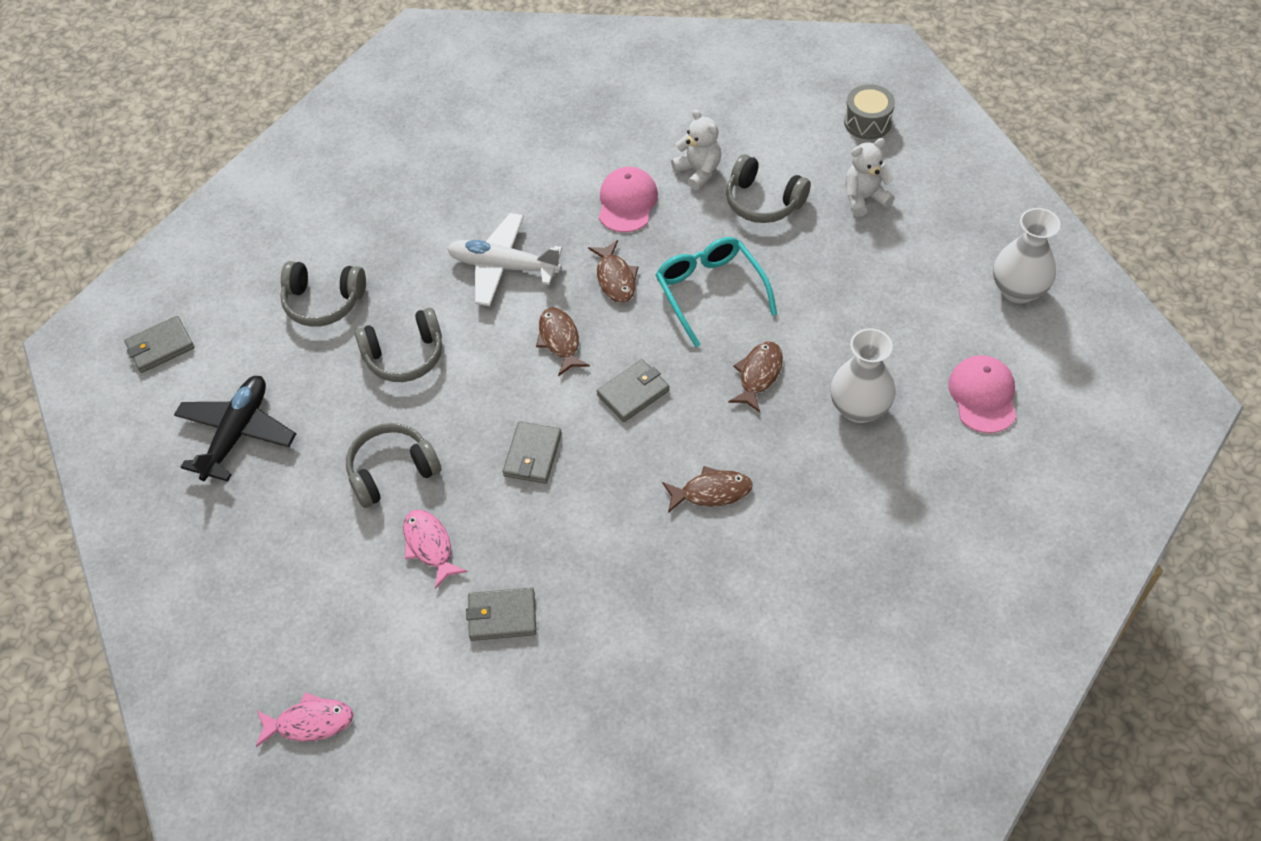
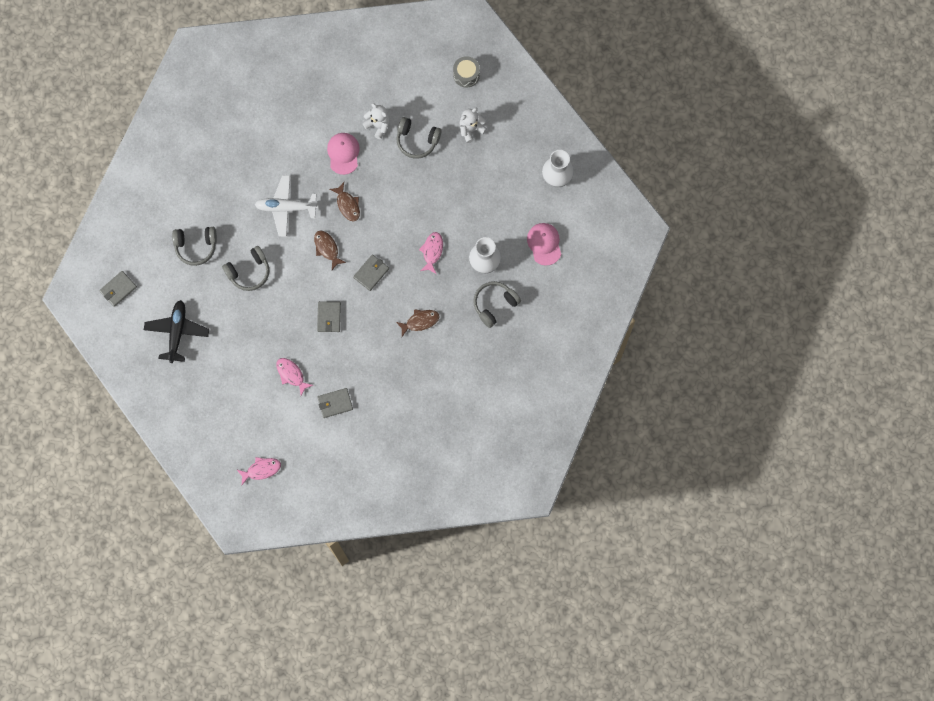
camera: 15 degrees left, 20 degrees up
grey headphones [346,423,441,508] -> grey headphones moved to [473,281,521,328]
turquoise glasses [656,237,777,347] -> none
brown fish [728,341,783,412] -> pink fish [419,232,443,274]

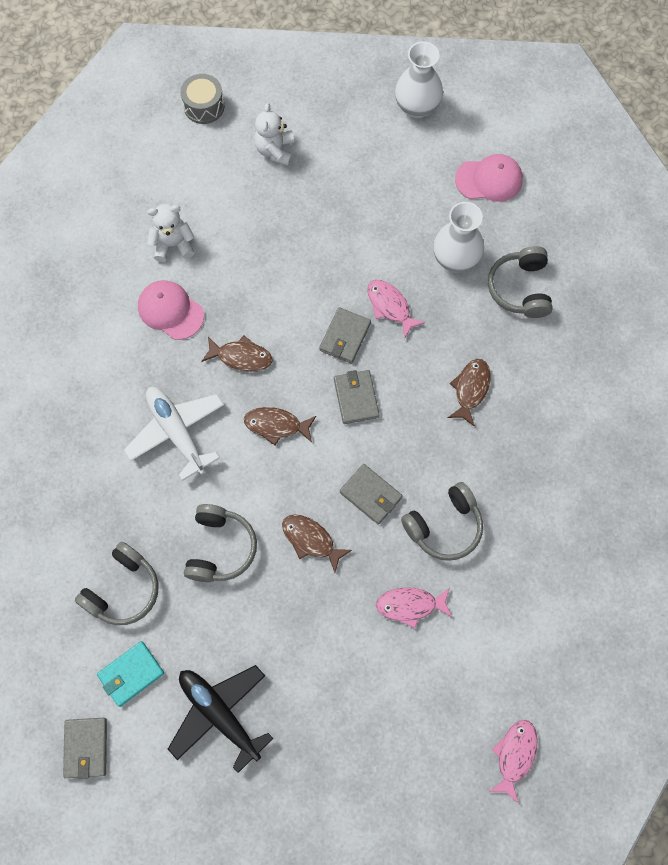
camera: 50 degrees left, 5 degrees down
white plane [255,175,319,237] -> white plane turned 105 degrees clockwise [124,387,224,481]
grey wallet [317,388,353,418] -> grey wallet moved to [319,307,371,363]
grey headphones [397,117,442,159] -> grey headphones moved to [401,482,483,561]
pink cap [527,223,561,266] -> pink cap turned 150 degrees clockwise [455,154,523,202]
none -> turquoise wallet [97,641,164,707]
none -> brown fish [282,514,352,573]

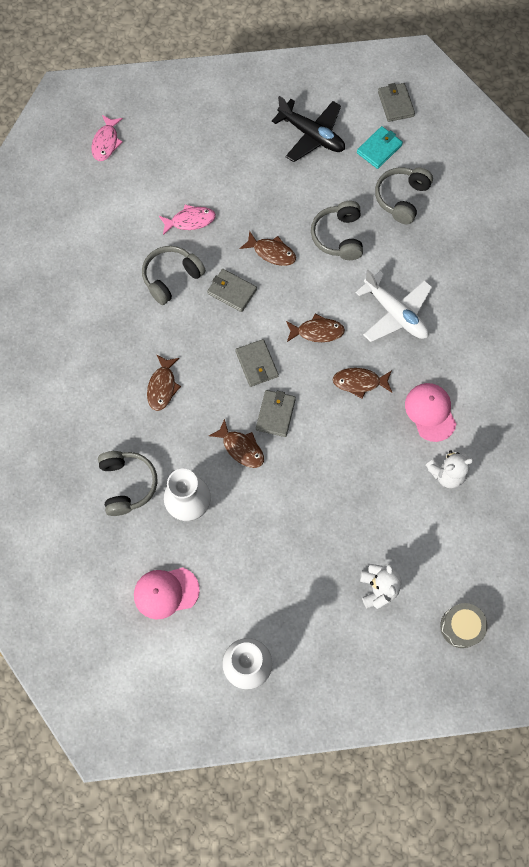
camera: 170 degrees right, 0 degrees up
pink cap [138,280,204,340] -> pink cap turned 135 degrees counterclockwise [405,383,456,442]
pink fish [367,280,425,339] -> brown fish [209,418,264,468]

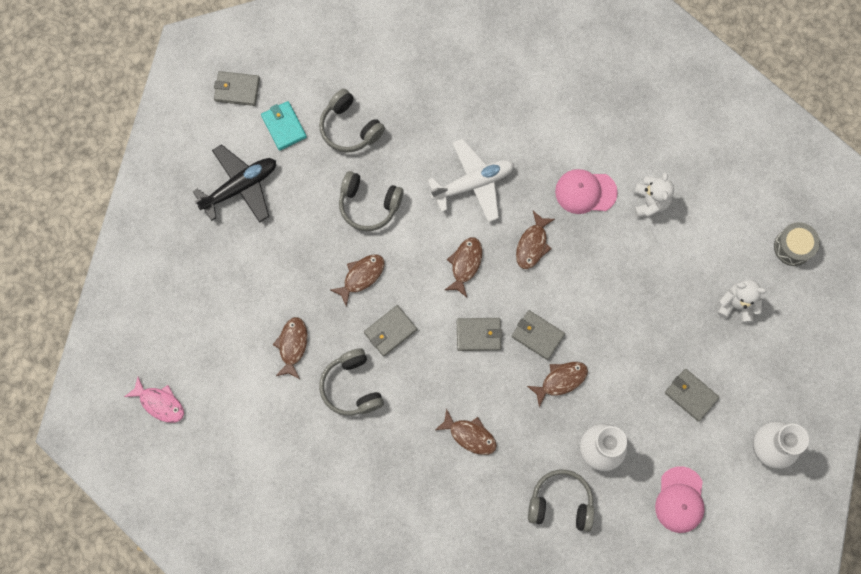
camera: 70 degrees left, 5 degrees up
pink fish [159,205,216,235] -> brown fish [273,317,308,379]
none -> grey wallet [665,369,720,422]

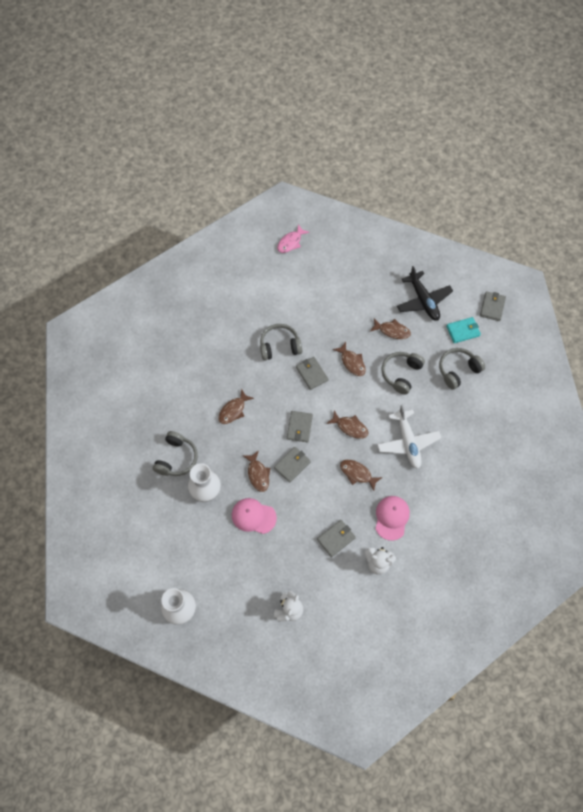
camera: 100 degrees right, 10 degrees down
brown fish [273,317,308,379] -> brown fish moved to [370,318,411,339]
pink cap [655,466,705,533] -> pink cap moved to [232,498,277,534]
grey wallet [665,369,720,422] -> grey wallet moved to [317,520,356,557]
grey drum [774,222,820,266] -> none

